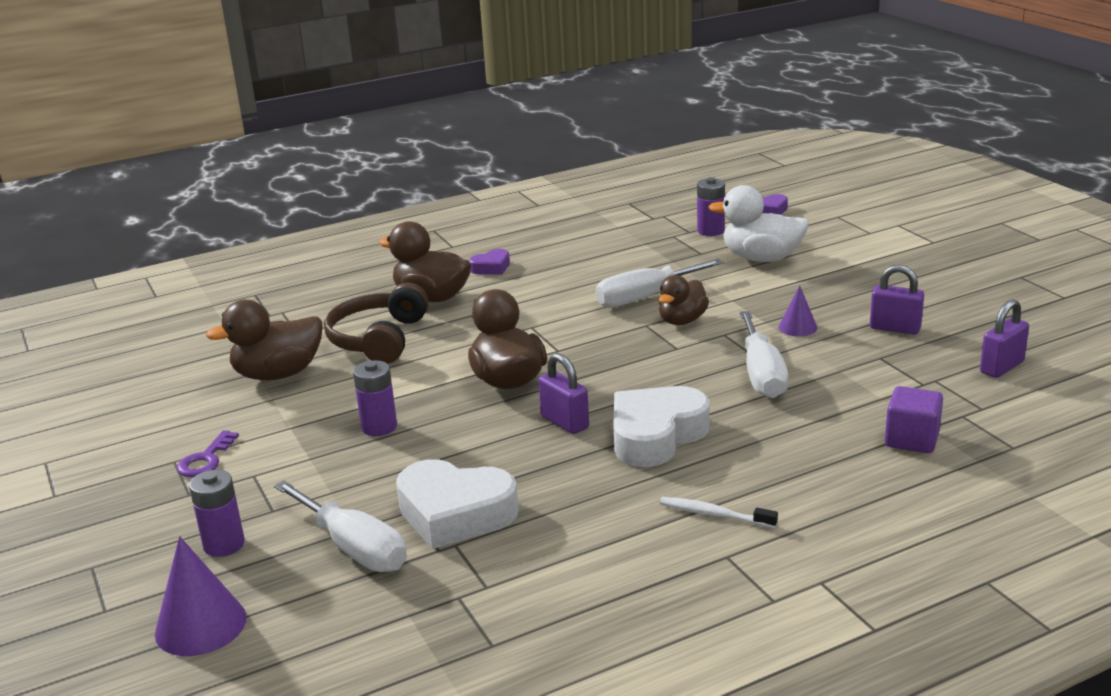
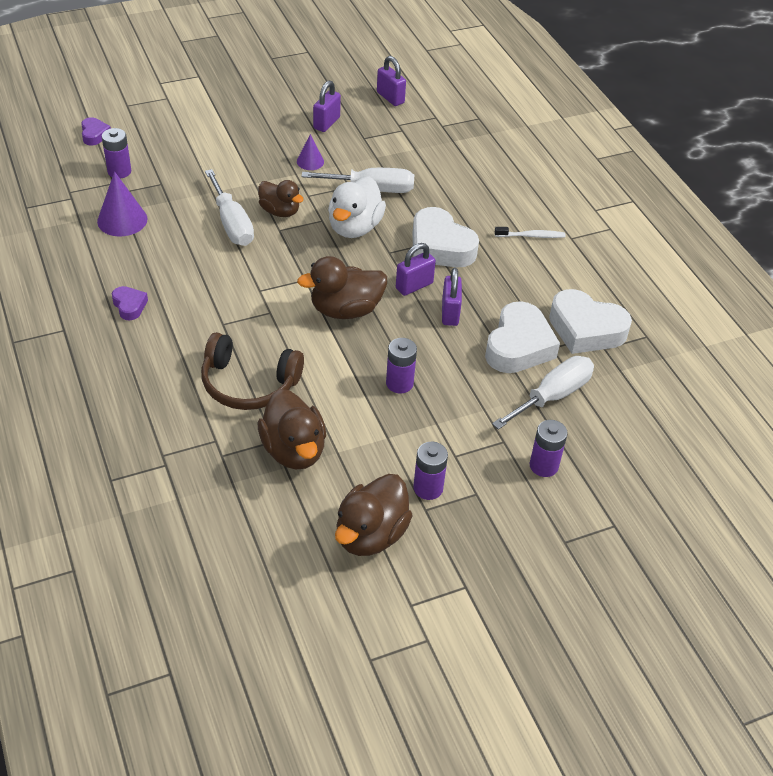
camera: 90 degrees left, 20 degrees up
purple cone [155,536,247,656] -> purple cone moved to [97,171,147,236]
purple key [177,430,239,477] -> purple battery [413,442,448,500]
brown duck [378,221,471,302] -> brown duck moved to [335,474,413,556]
white toothbrush [660,497,778,528] -> white toothbrush turned 120 degrees counterclockwise [495,227,565,238]
white duck [708,185,809,262] -> white duck moved to [328,177,386,238]
purple cube [885,386,943,453] -> none
none -> purple padlock [442,268,462,326]
none -> white heart [549,289,632,354]

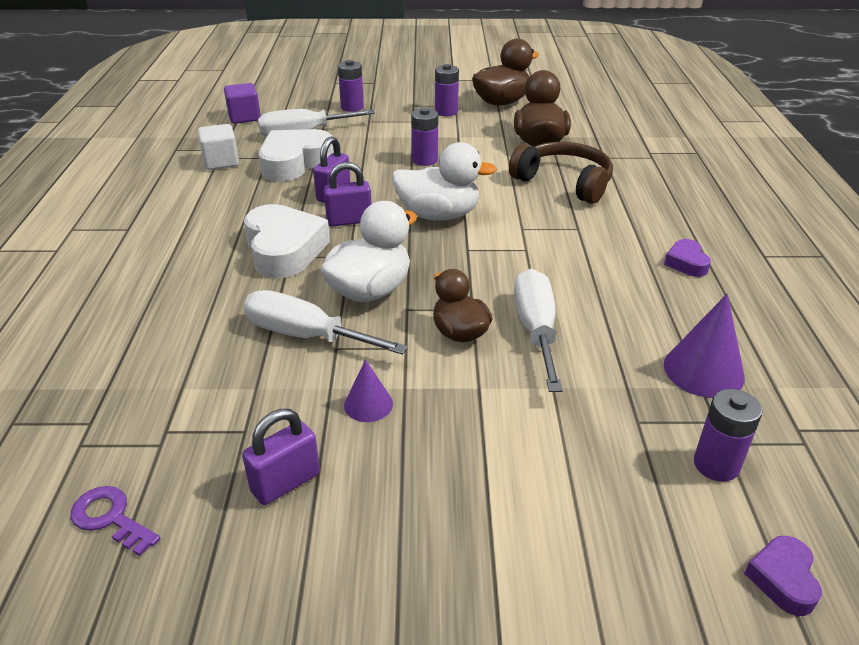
camera: 155 degrees left, 10 degrees down
brown duck [297,256,387,319] -> white duck [392,142,497,221]
purple padlock [377,56,406,106] -> purple key [71,486,161,556]
white toothbrush [495,227,565,238] -> none
white heart [549,289,632,354] -> white cube [198,124,239,170]
none -> purple cube [224,83,261,124]

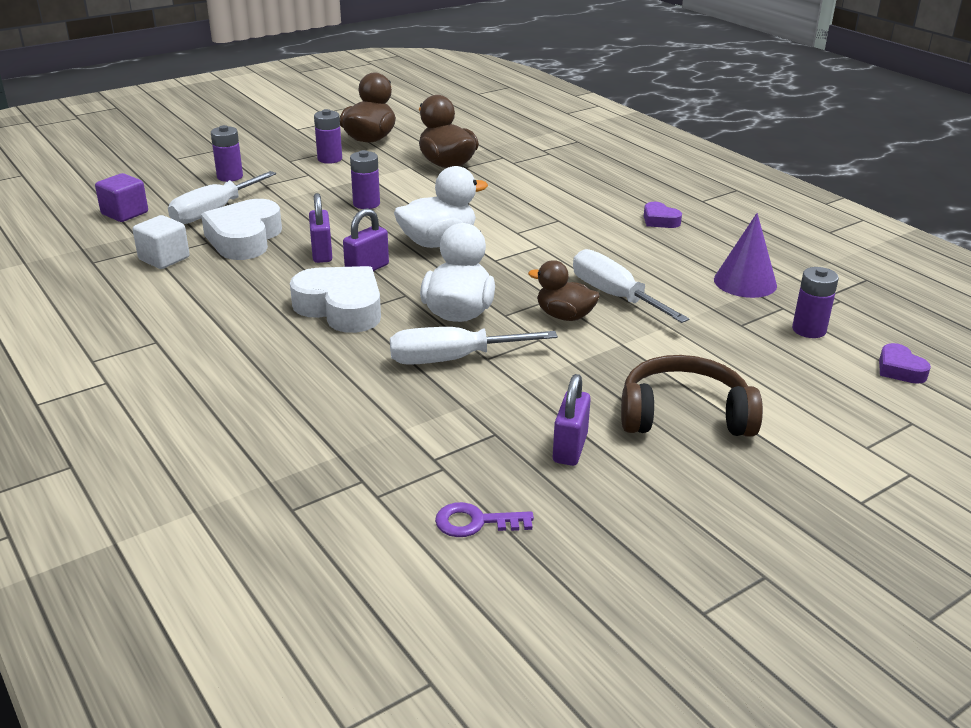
camera: 35 degrees left, 5 degrees down
purple cone [344,359,393,422] -> none
brown headphones [509,142,613,204] -> brown headphones moved to [621,355,763,437]

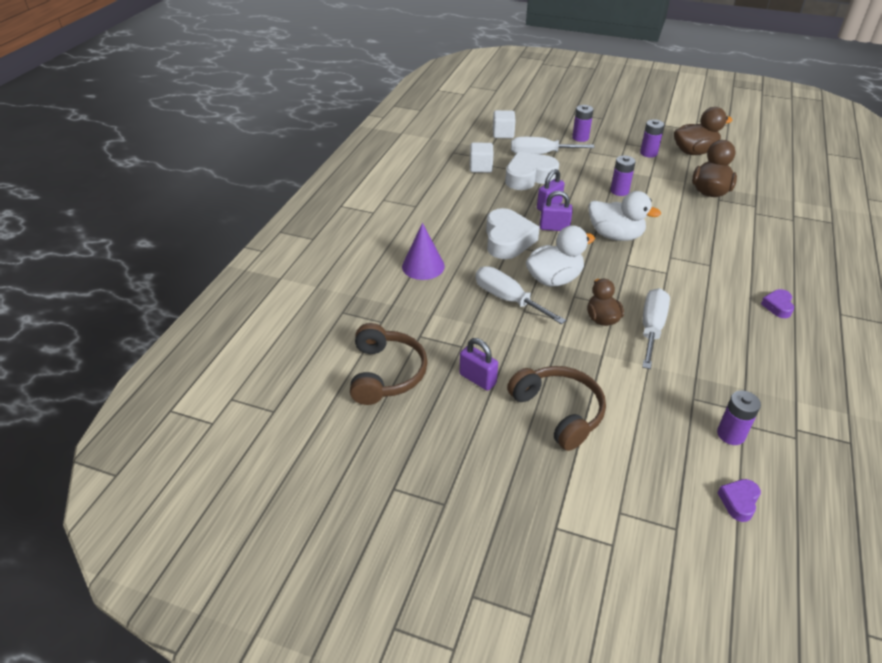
camera: 55 degrees right, 10 degrees up
purple cube [95,173,148,222] -> white cube [493,110,516,138]
purple key [435,502,534,537] -> brown headphones [350,323,428,405]
purple padlock [553,374,591,466] -> purple padlock turned 60 degrees clockwise [460,338,498,391]
purple cone [714,213,777,298] -> purple cone moved to [402,223,445,280]

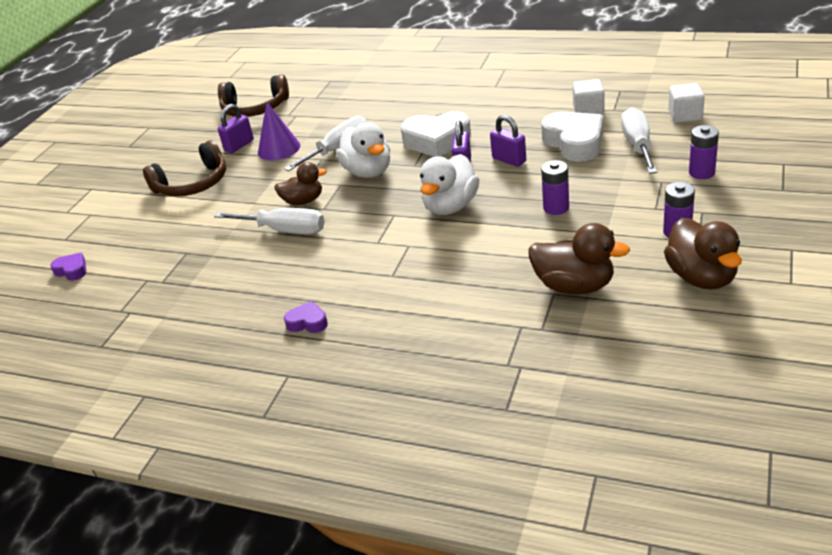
camera: 95 degrees right, 5 degrees down
purple cone [402,223,445,280] -> purple cone moved to [258,102,300,161]
purple battery [717,391,761,445] -> none

